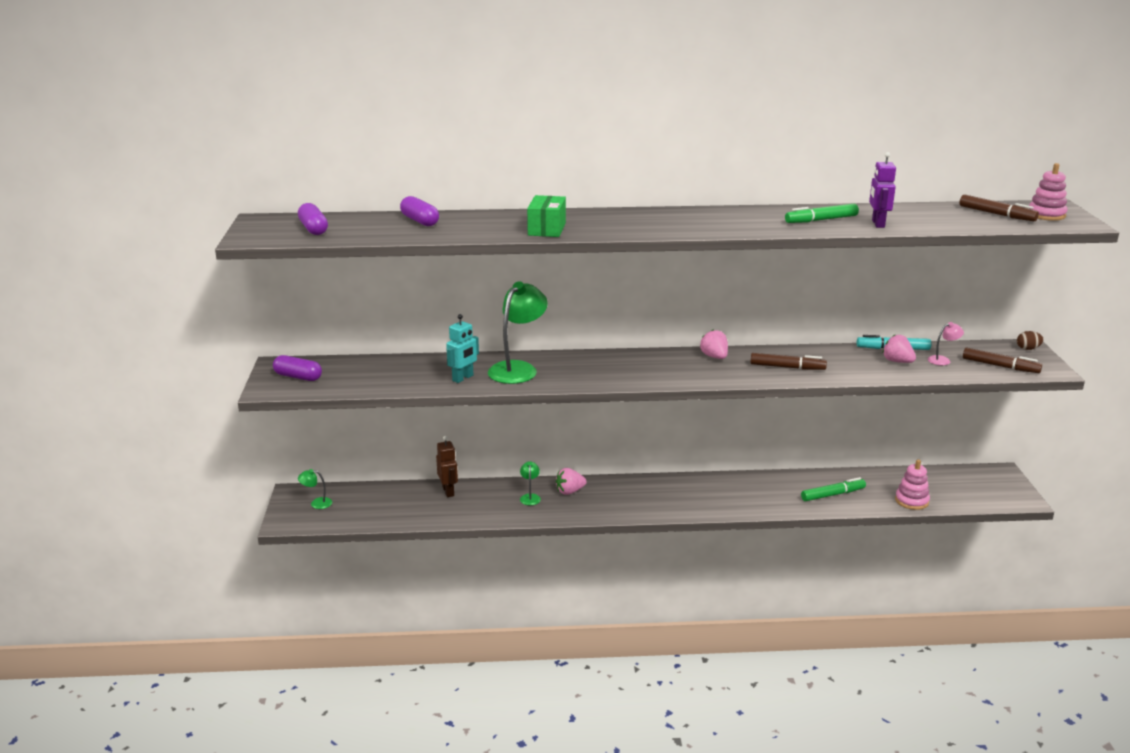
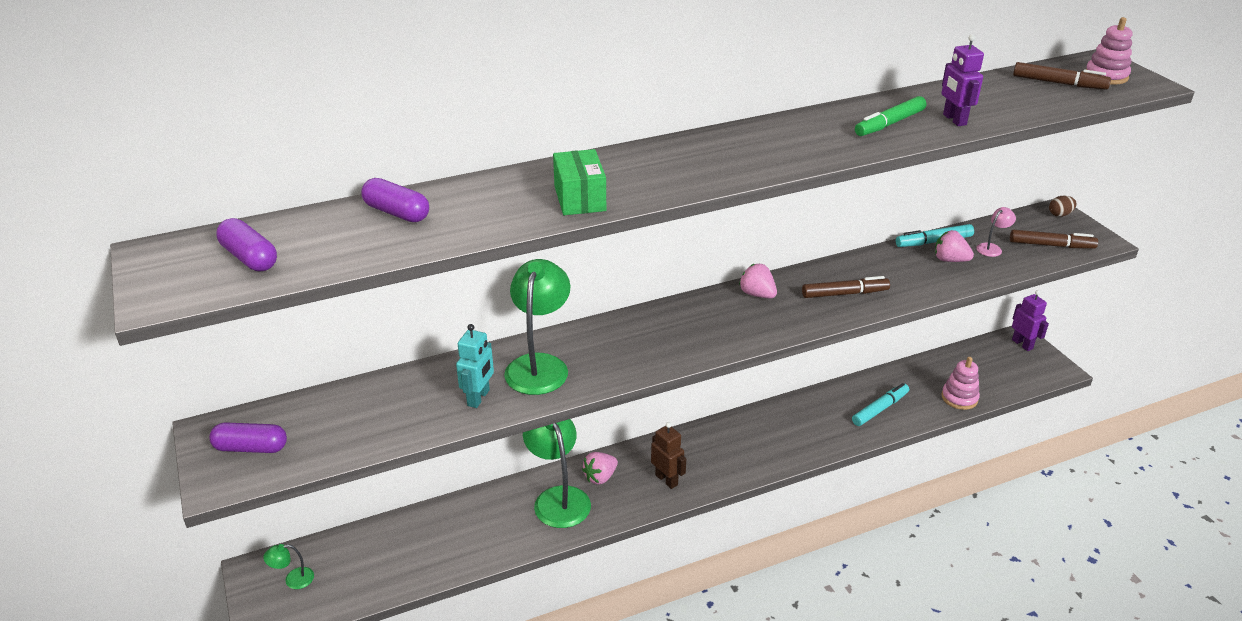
camera: 20 degrees left, 10 degrees up
brown robot [436,436,458,497] -> brown robot moved to [651,422,686,489]
green lamp [520,461,541,505] -> green lamp [523,419,591,528], size x2.19
green marker [801,477,866,501] -> turquoise marker [852,383,909,426]
none -> purple robot [1012,290,1049,351]

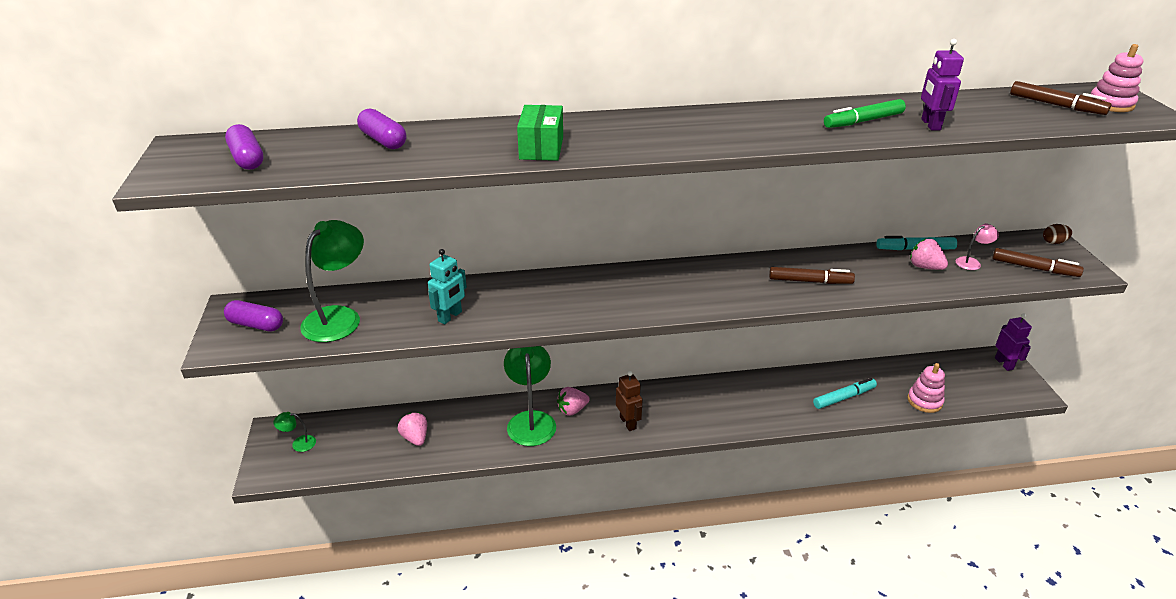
camera: 15 degrees right, 0 degrees up
green lamp [504,259,570,395] -> green lamp moved to [300,220,364,342]
pink strawberry [739,264,777,299] -> pink strawberry moved to [398,413,427,446]

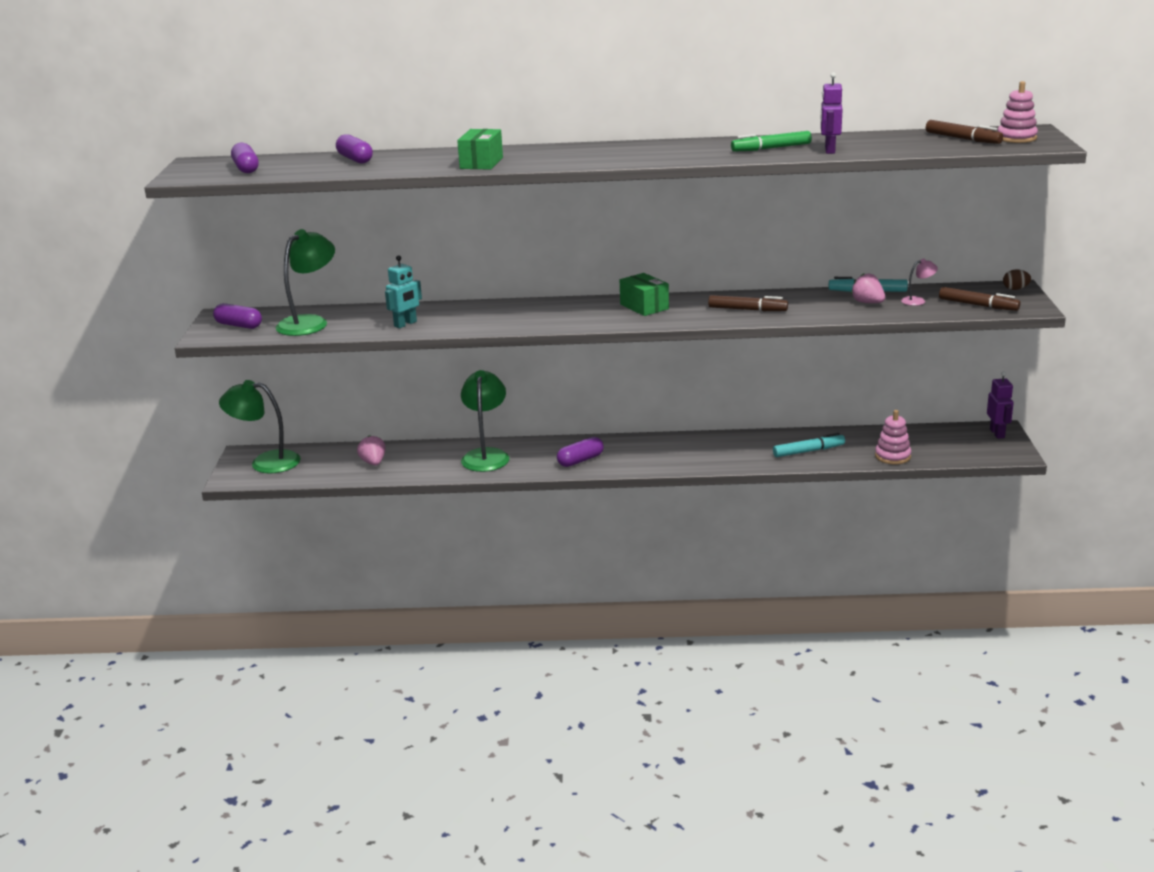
camera: 10 degrees right, 10 degrees down
green lamp [273,412,316,452] -> green lamp [219,380,301,473], size x2.19
pink strawberry [557,387,590,416] -> none
brown robot [616,371,643,431] -> purple capsule [557,437,604,467]
none -> green box [620,273,669,316]

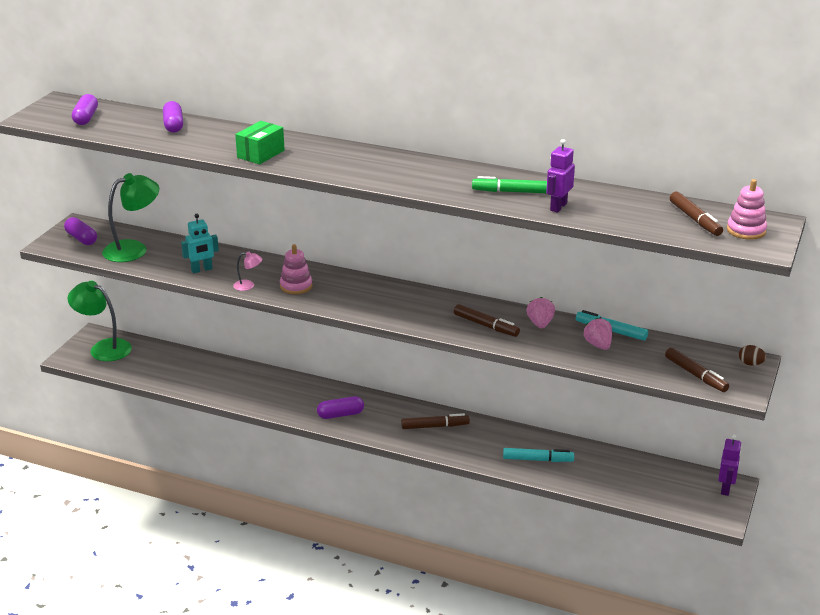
camera: 20 degrees right, 5 degrees up
pink strawberry [357,435,386,466] -> pink strawberry moved to [527,297,555,328]
green lamp [461,370,509,472] -> none
green box [620,273,669,316] -> none
pink stacking toy [875,410,911,464] -> pink stacking toy moved to [280,244,312,294]
pink lamp [901,259,938,306] -> pink lamp moved to [233,252,262,291]
none -> brown marker [401,413,470,429]

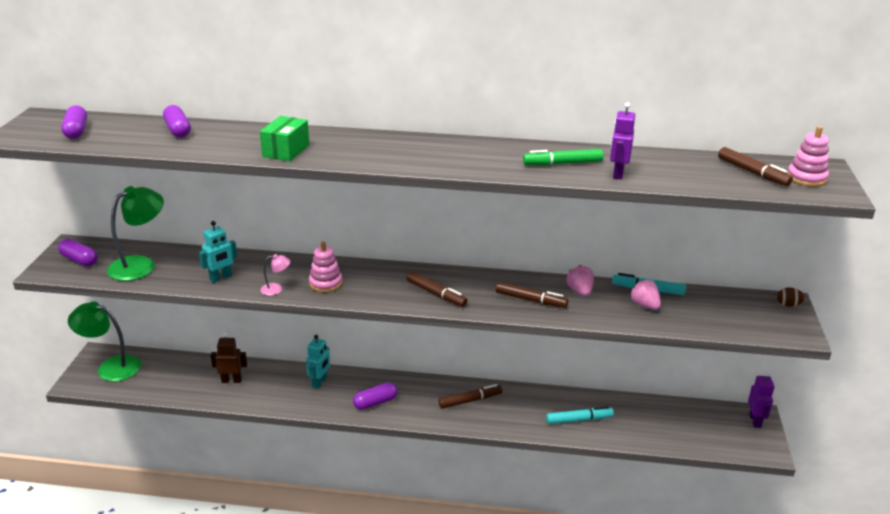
camera: 15 degrees left, 0 degrees up
brown marker [665,347,729,392] -> brown marker moved to [407,271,468,307]
none -> brown robot [211,333,247,383]
none -> turquoise robot [306,335,330,389]

